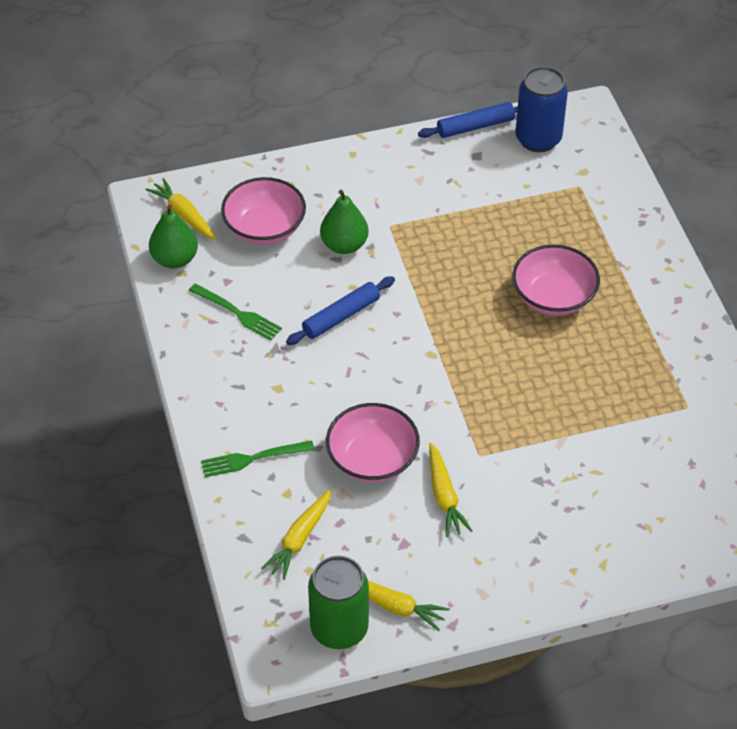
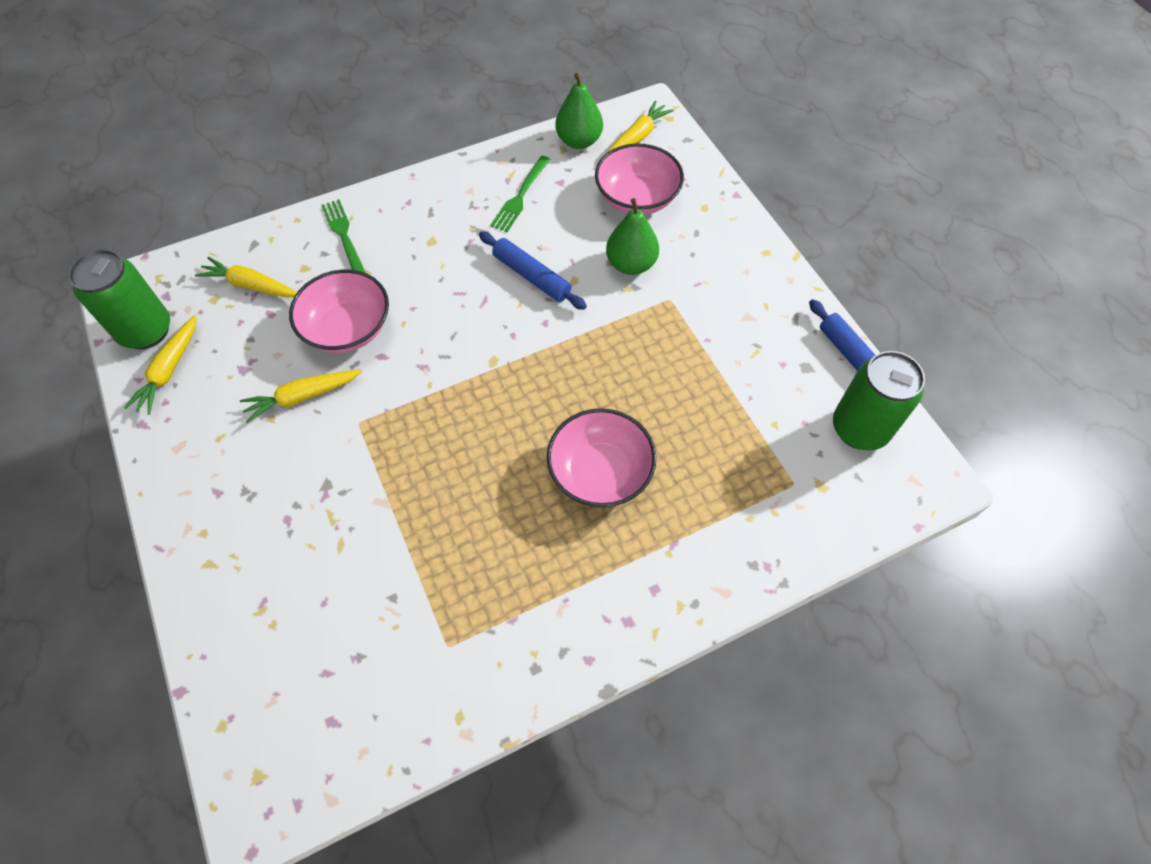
camera: 80 degrees right, 10 degrees up
blue can [516,66,568,152] -> green can [833,351,925,450]

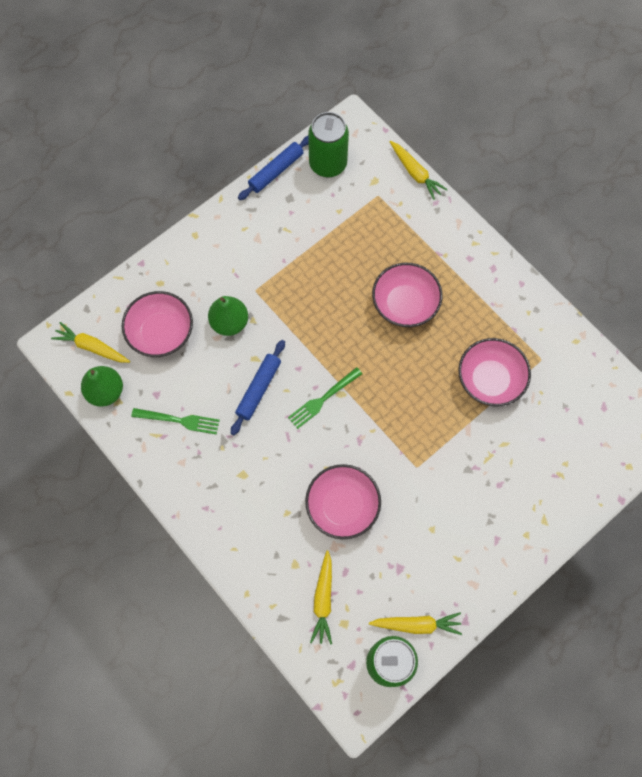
camera: 105 degrees left, 10 degrees up
yellow carrot [240,370,362,423] -> yellow carrot moved to [390,141,448,200]
green fork [321,199,366,273] -> green fork moved to [288,367,362,429]
none -> pink bowl [458,338,531,407]

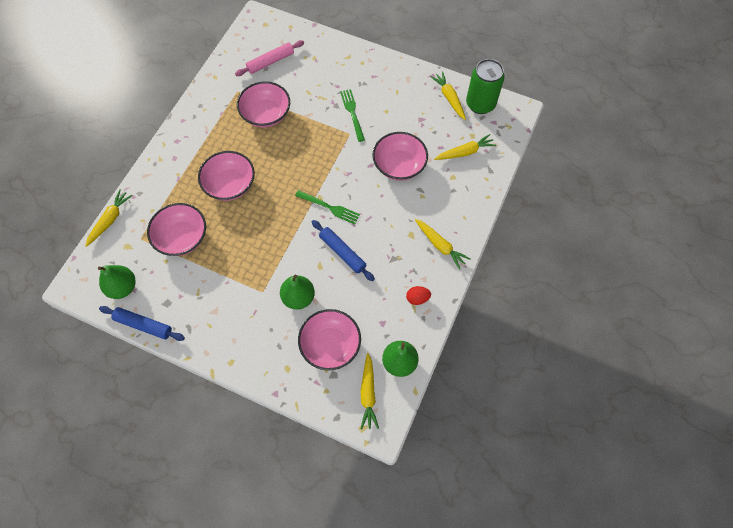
camera: 115 degrees left, 5 degrees down
green fork [131,408,220,435] -> green fork moved to [340,89,365,142]
blue rolling pin [231,340,285,435] -> blue rolling pin turned 45 degrees clockwise [312,220,375,281]
green can [308,112,349,177] -> green pear [98,265,135,299]
none -> pink bowl [147,203,206,256]
none -> pink rolling pin [235,40,304,76]
none -> red egg [406,286,431,305]
none -> yellow carrot [415,219,470,270]

